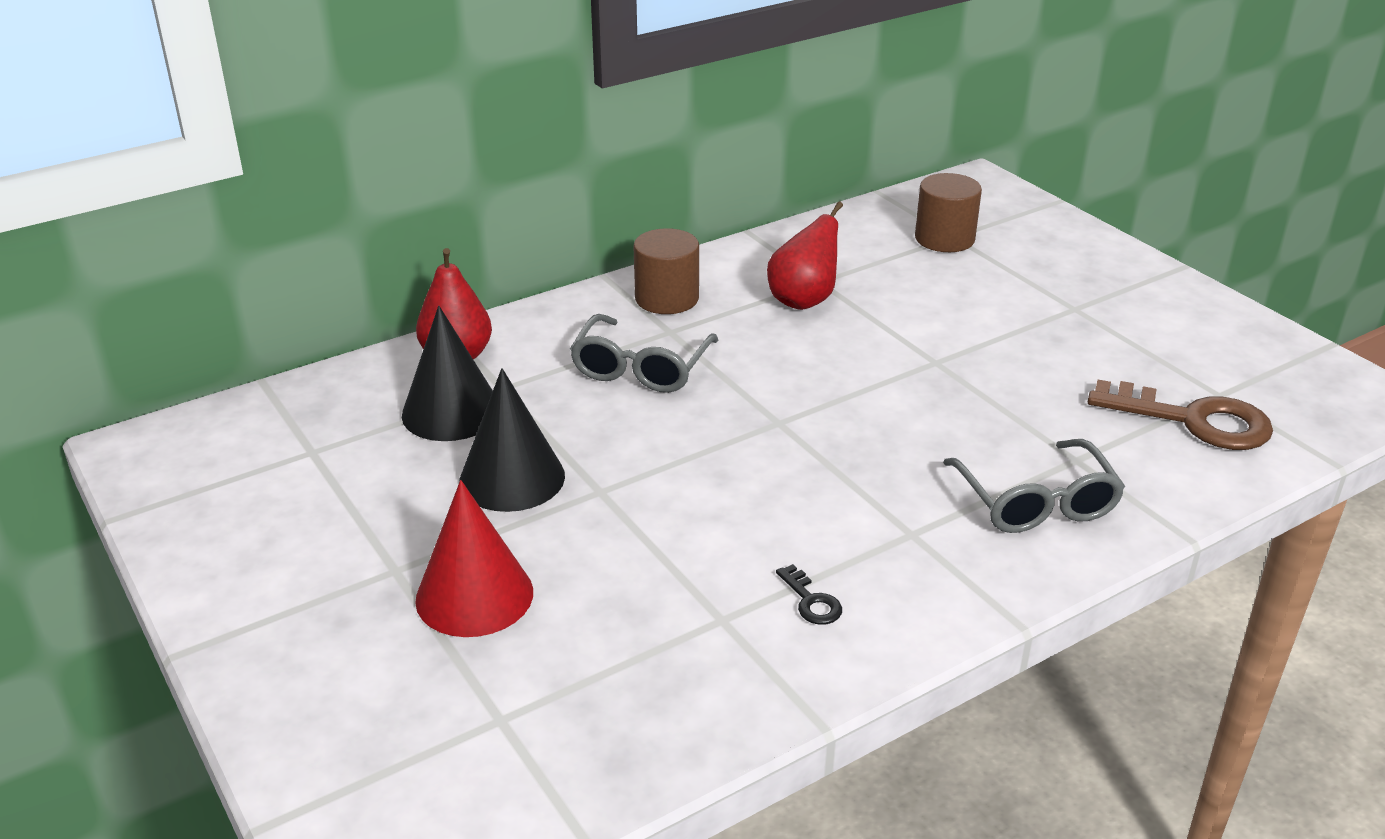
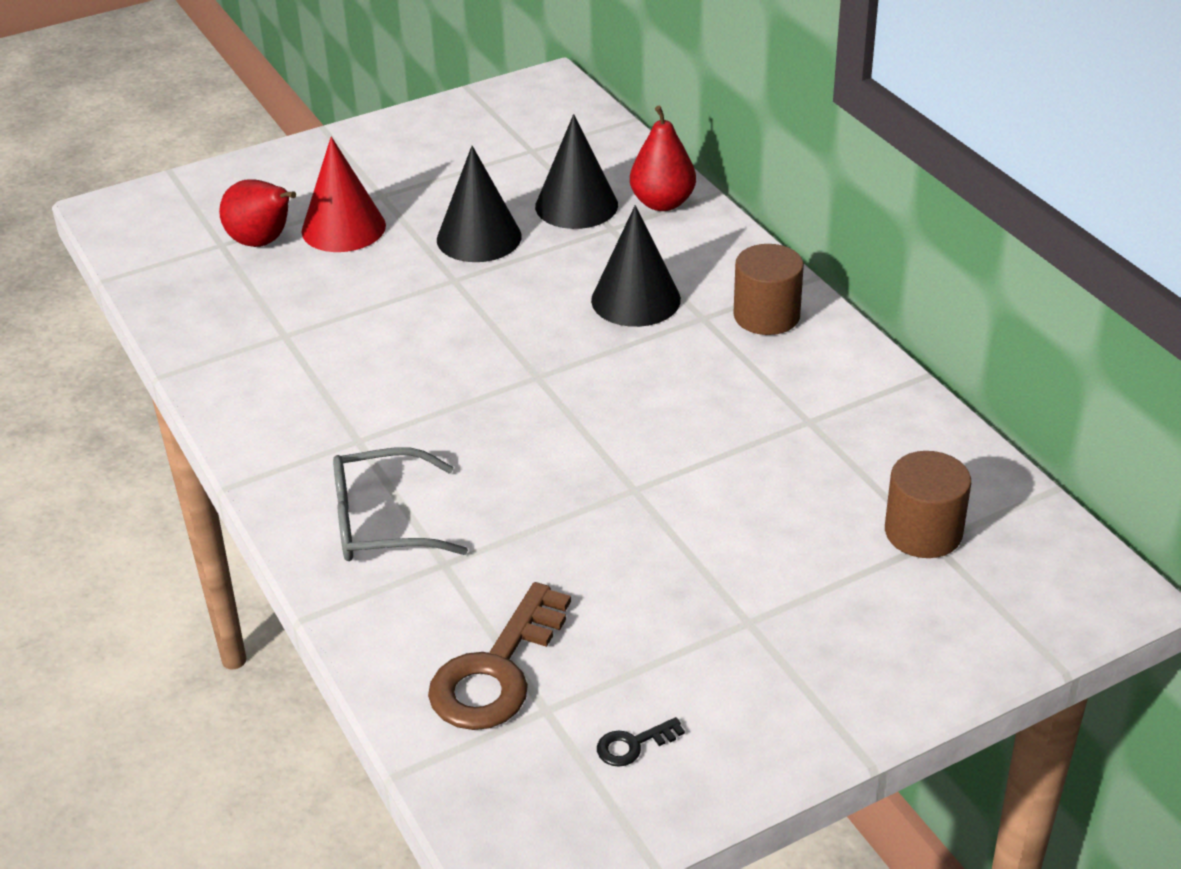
camera: 95 degrees right, 5 degrees up
grey glasses [570,314,718,393] -> black cone [591,205,681,327]
red pear [767,202,843,310] -> red pear moved to [219,179,296,247]
black key [776,564,842,625] -> black key moved to [597,717,685,767]

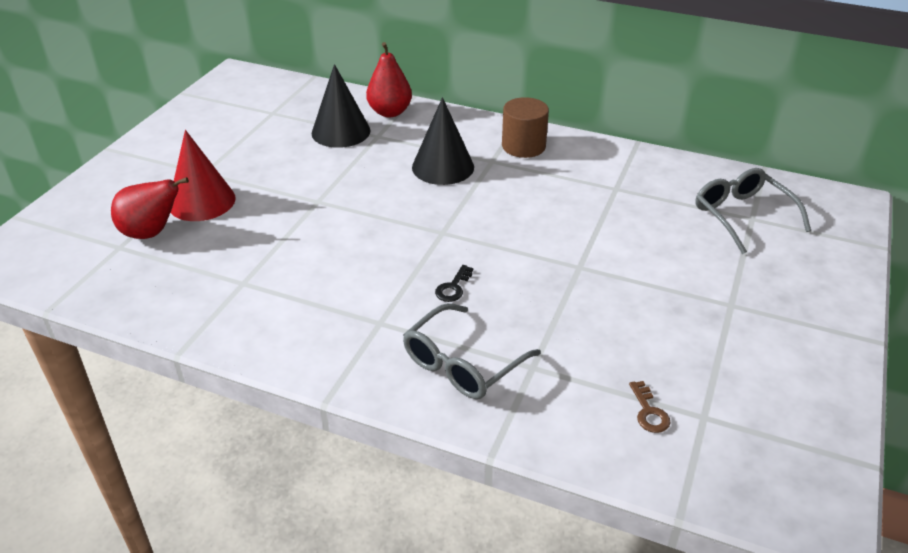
camera: 40 degrees left, 0 degrees up
brown key [428,582,571,730] -> brown key [629,381,671,433], size x0.43
black cone [437,146,522,262] -> none
black key [597,717,685,767] -> black key moved to [435,265,473,302]
brown cylinder [885,451,971,558] -> grey glasses [695,168,811,254]

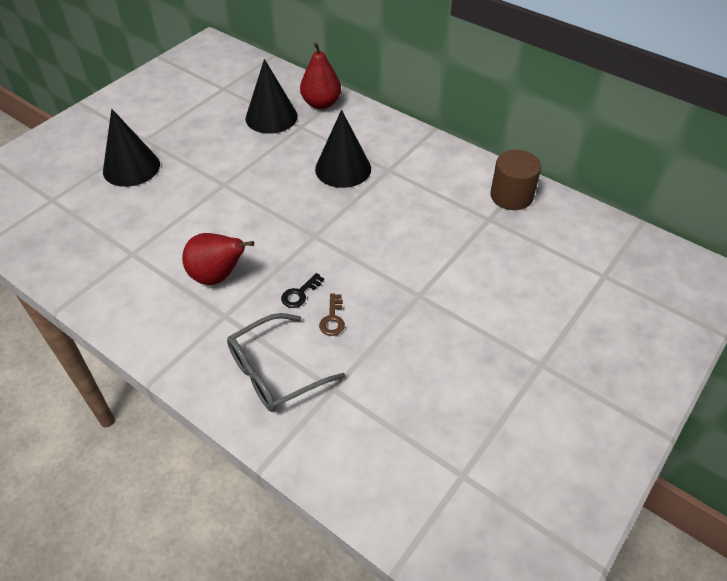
camera: 15 degrees right, 10 degrees up
red pear [111,177,189,239] -> red pear moved to [182,233,254,285]
red cone [170,130,236,221] -> black cone [103,109,160,187]
brown cylinder [502,97,549,158] -> brown cylinder moved to [490,150,541,210]
brown key [629,381,671,433] -> brown key moved to [319,294,345,336]
grey glasses [695,168,811,254] -> none

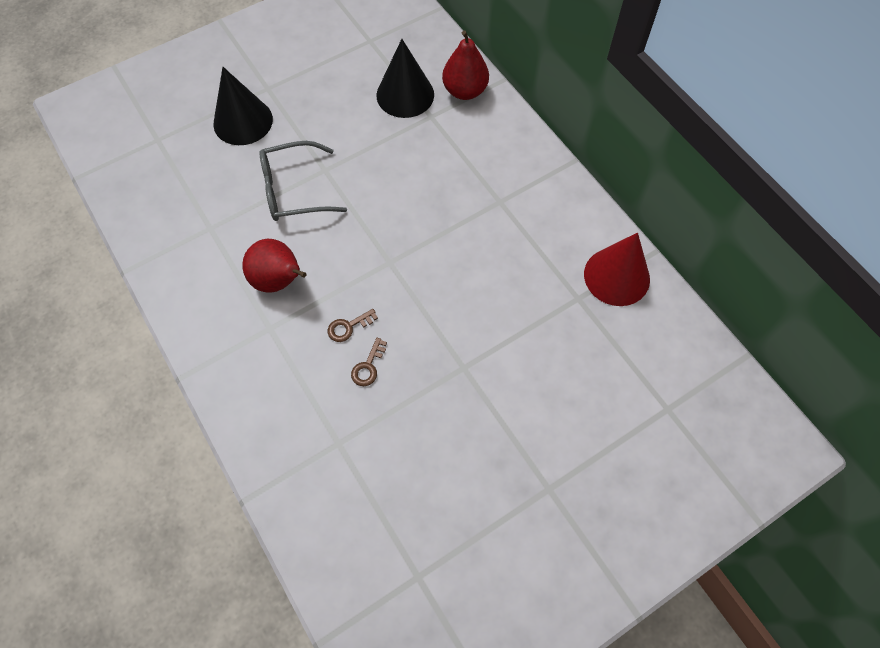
camera: 20 degrees right, 15 degrees up
grey glasses [227,313,345,412] -> grey glasses moved to [259,141,347,221]
black key [281,273,324,308] -> brown key [328,309,378,342]
black cone [315,110,371,188] -> none
brown cylinder [490,150,541,210] -> red cone [584,233,650,306]

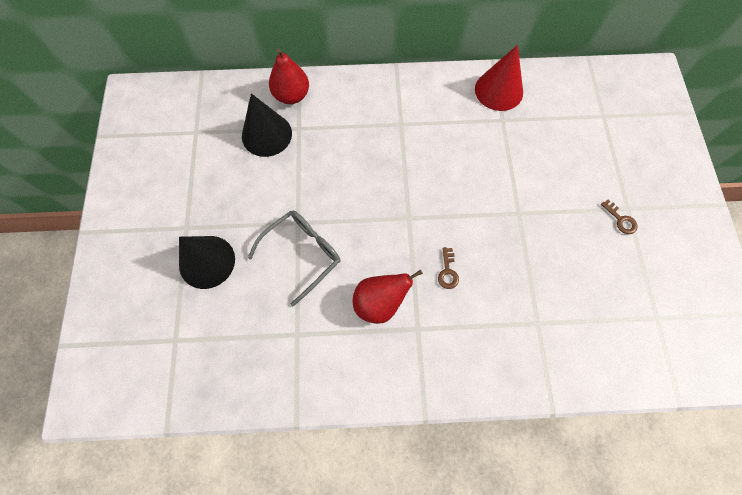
camera: 60 degrees left, 5 degrees up
grey glasses [259,141,347,221] -> grey glasses turned 150 degrees counterclockwise [248,211,341,307]
brown key [351,338,387,386] -> brown key moved to [601,200,638,234]

